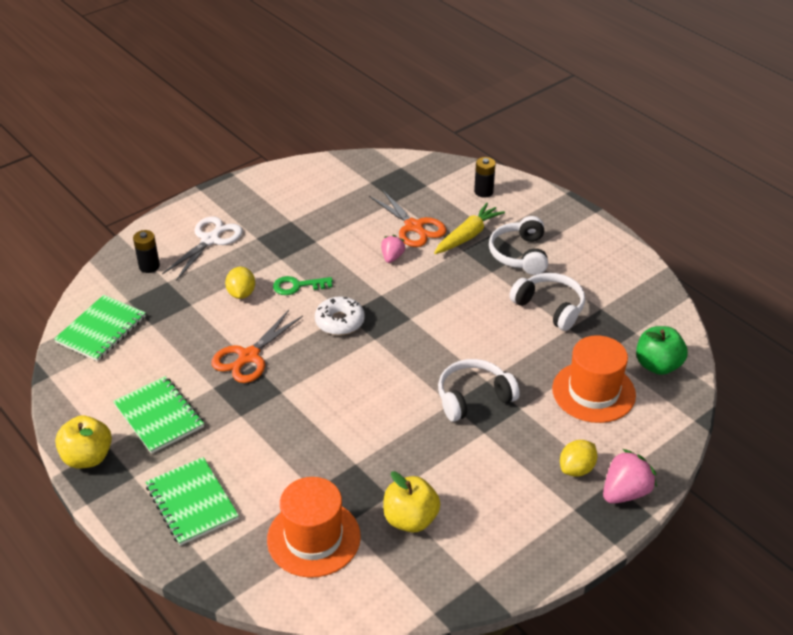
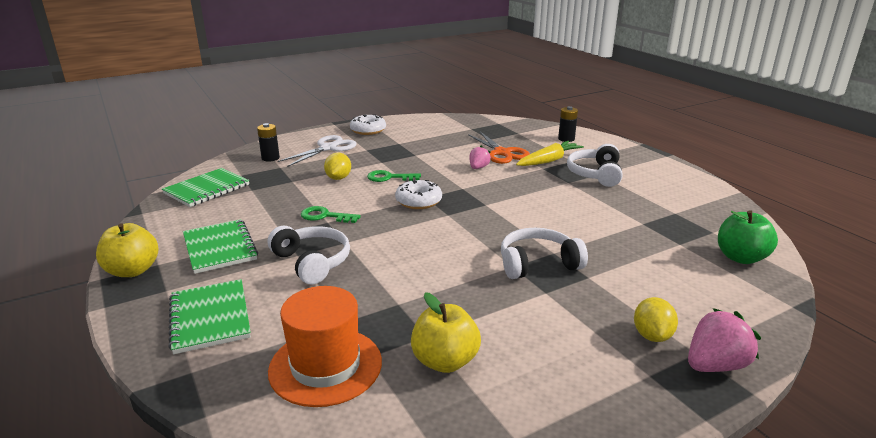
camera: 10 degrees right, 15 degrees down
orange scissors [211,310,303,383] -> green key [301,206,361,223]
white headphones [510,273,585,331] -> white headphones moved to [268,226,350,284]
orange hat [552,335,636,423] -> none
yellow lemon [560,440,597,477] -> yellow lemon turned 45 degrees counterclockwise [634,297,678,342]
none -> white donut [350,114,386,135]

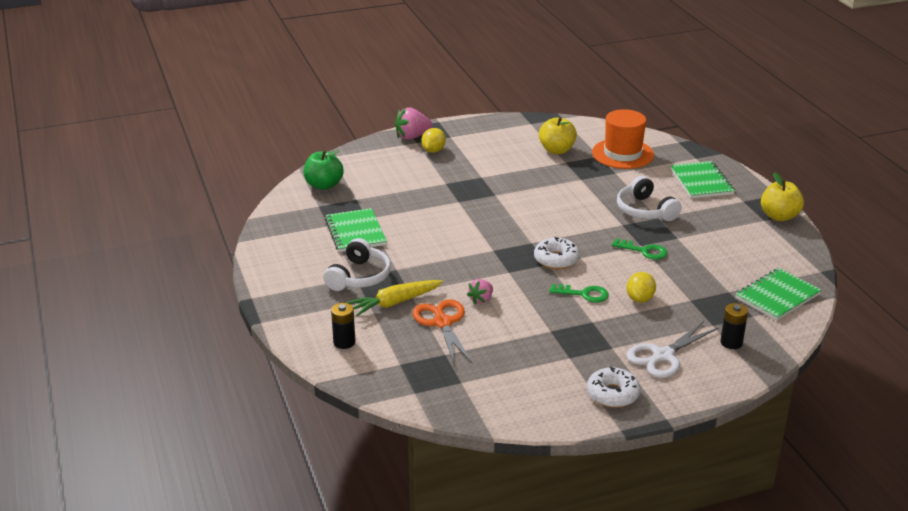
camera: 170 degrees left, 5 degrees up
green notebook [183,219,258,274] -> green notebook moved to [325,208,387,252]
white headphones [501,228,588,279] -> none

